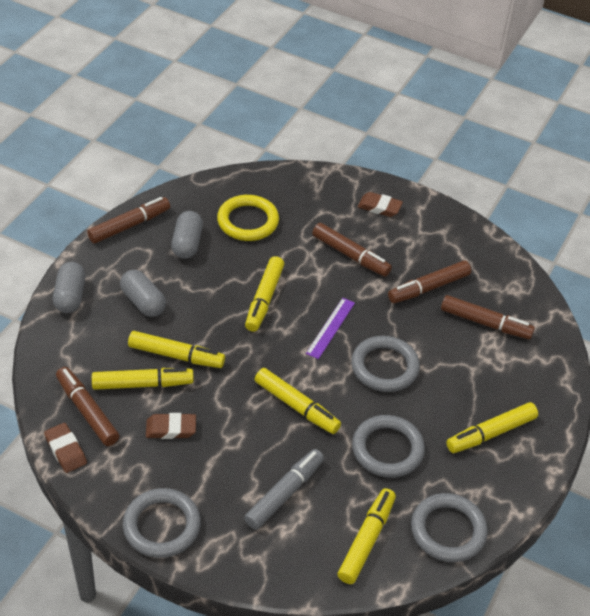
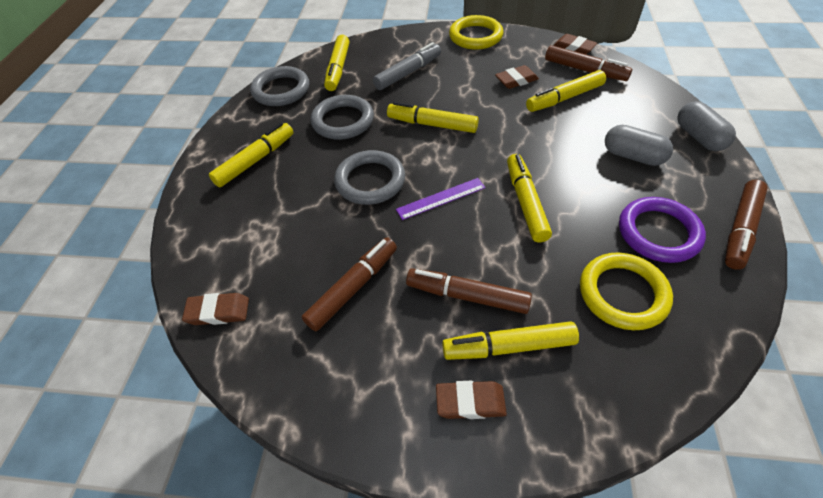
camera: 165 degrees right, 5 degrees up
grey ring [123,488,201,558] -> yellow ring [449,15,503,50]
yellow marker [128,331,225,368] -> yellow marker moved to [442,321,579,360]
grey capsule [171,211,203,259] -> purple ring [619,197,706,263]
grey marker [244,449,324,530] -> grey marker turned 150 degrees counterclockwise [373,42,441,90]
purple ruler [306,298,355,359] -> purple ruler turned 60 degrees clockwise [396,178,486,220]
brown marker [441,295,535,339] -> none
none -> brown eraser [182,293,249,325]

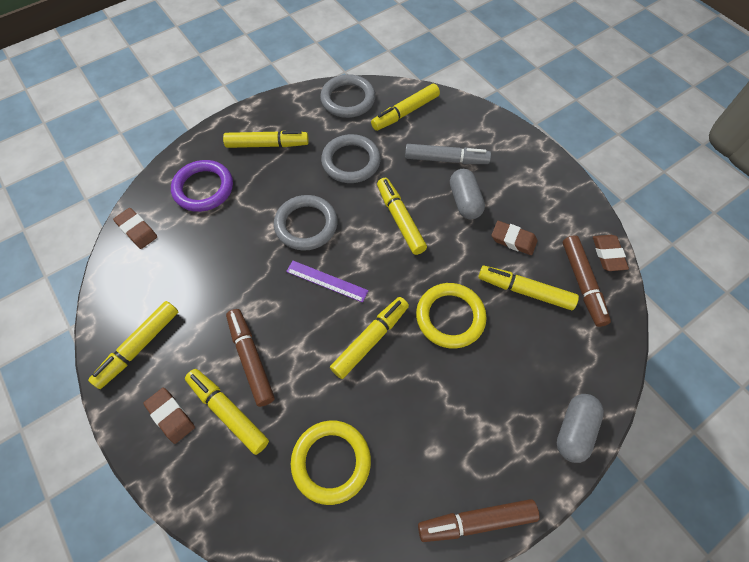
camera: 45 degrees right, 10 degrees up
brown marker [302,237,397,331] -> none
yellow ring [449,15,503,50] -> yellow ring moved to [416,283,487,349]
grey capsule [605,125,673,166] -> grey capsule moved to [450,169,485,219]
purple ring [619,197,706,263] -> purple ring moved to [171,160,233,212]
none -> yellow marker [88,301,179,389]

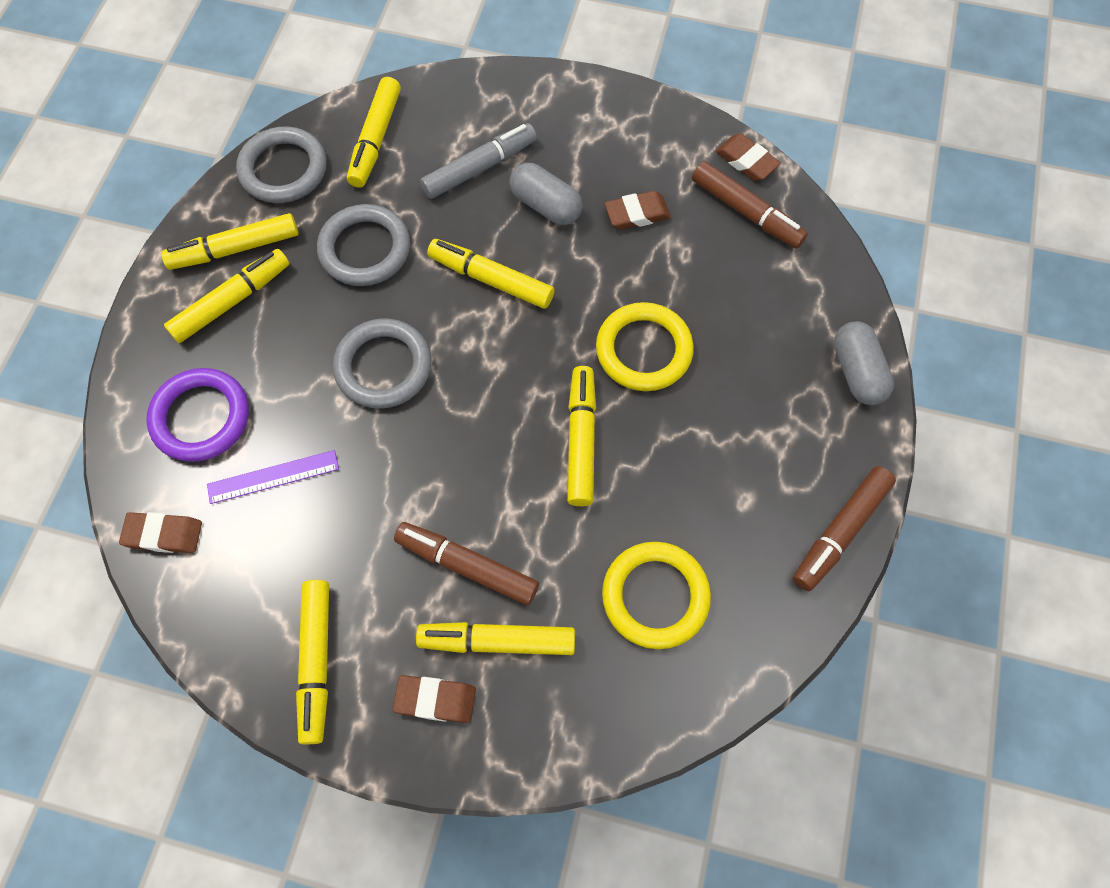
camera: 40 degrees left, 5 degrees up
purple ruler [286,261,369,303] -> purple ruler moved to [207,450,339,504]
yellow marker [478,266,579,310] -> yellow marker moved to [161,213,298,270]

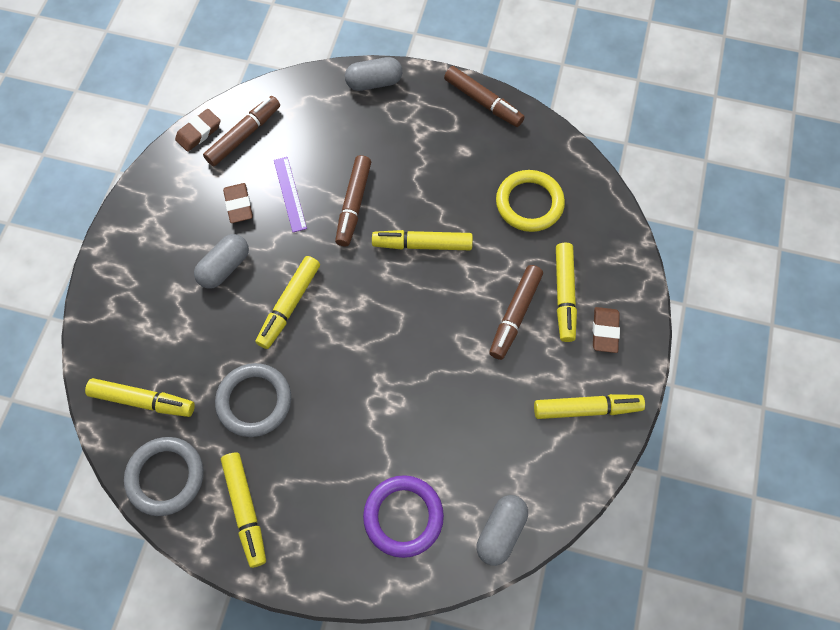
camera: 90 degrees left, 0 degrees up
brown eraser [119,512,202,553] -> grey capsule [477,495,528,566]
yellow marker [164,249,290,343] -> none
purple ruler [207,450,339,504] -> purple ruler moved to [274,157,307,232]
grey ring [333,318,432,409] -> none
grey marker [420,123,537,199] -> none
yellow ring [596,302,694,391] -> brown marker [335,155,371,247]

